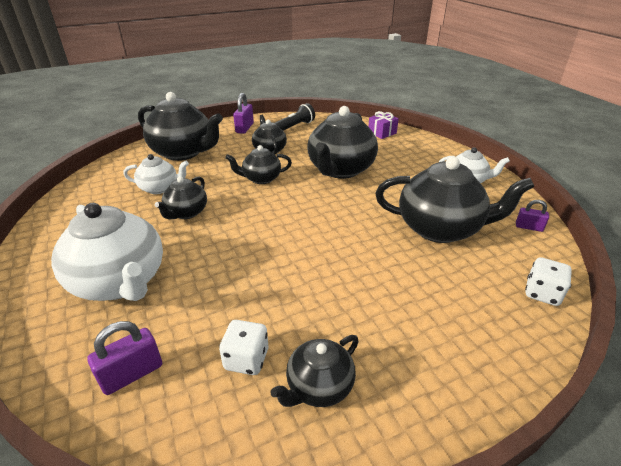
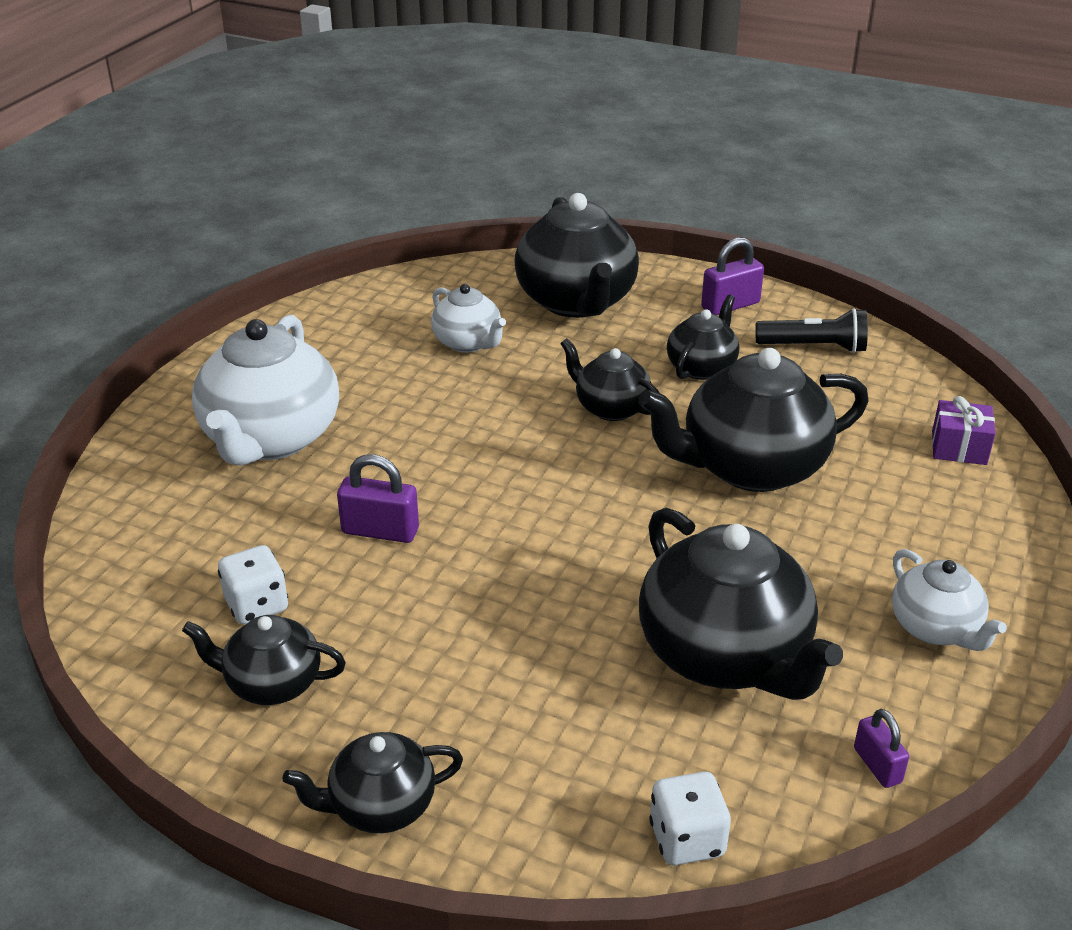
camera: 50 degrees right, 0 degrees up
purple padlock [87,321,162,395] -> purple padlock moved to [337,454,419,543]
black teapot [155,176,207,219] -> black teapot moved to [282,732,463,833]

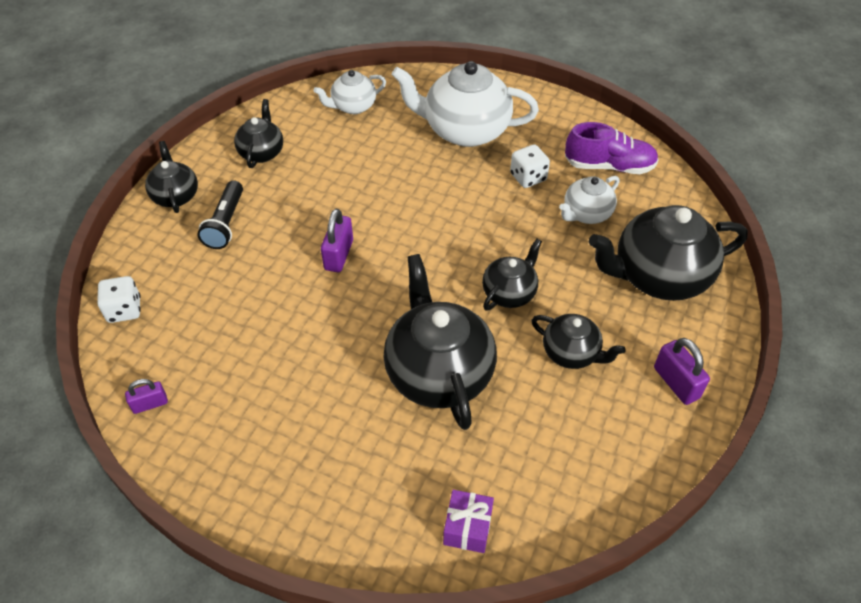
camera: 90 degrees right, 15 degrees up
white dice [218,545,288,624] -> white dice moved to [510,144,550,188]
purple padlock [337,454,419,543] -> purple padlock moved to [321,209,353,272]
black teapot [639,508,843,700] -> none
black flashlight [756,308,868,353] -> black flashlight moved to [197,180,243,249]
white teapot [892,549,1007,651] -> white teapot moved to [314,70,386,114]
none -> purple shoe [565,122,659,174]

